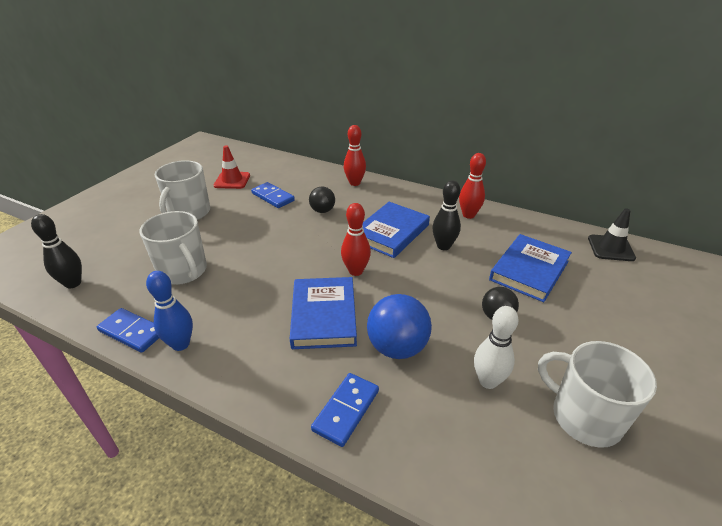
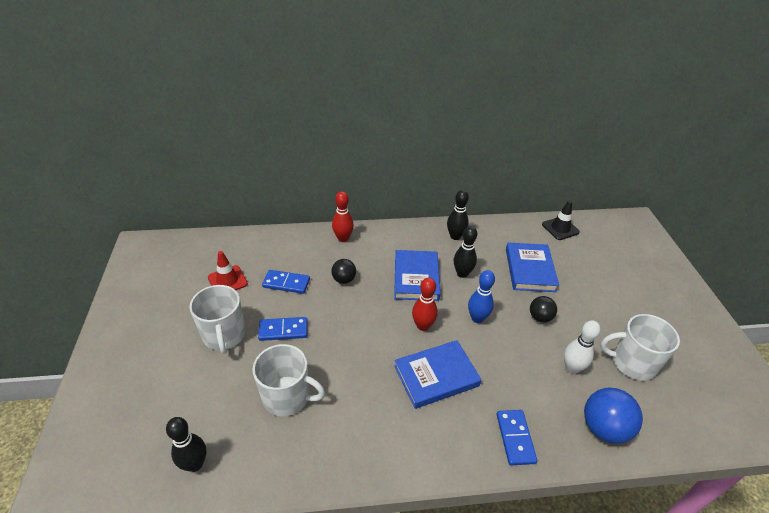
camera: 35 degrees left, 5 degrees up
blue domino [97,308,159,353] -> blue domino moved to [258,317,307,341]
blue bowling pin [146,271,193,351] -> blue bowling pin moved to [468,270,495,323]
blue book [290,277,357,349] -> blue book turned 75 degrees counterclockwise [394,340,481,409]
blue ball [367,294,432,359] -> blue ball moved to [584,388,643,444]
red bowling pin [459,153,486,219] -> black bowling pin [447,190,469,240]

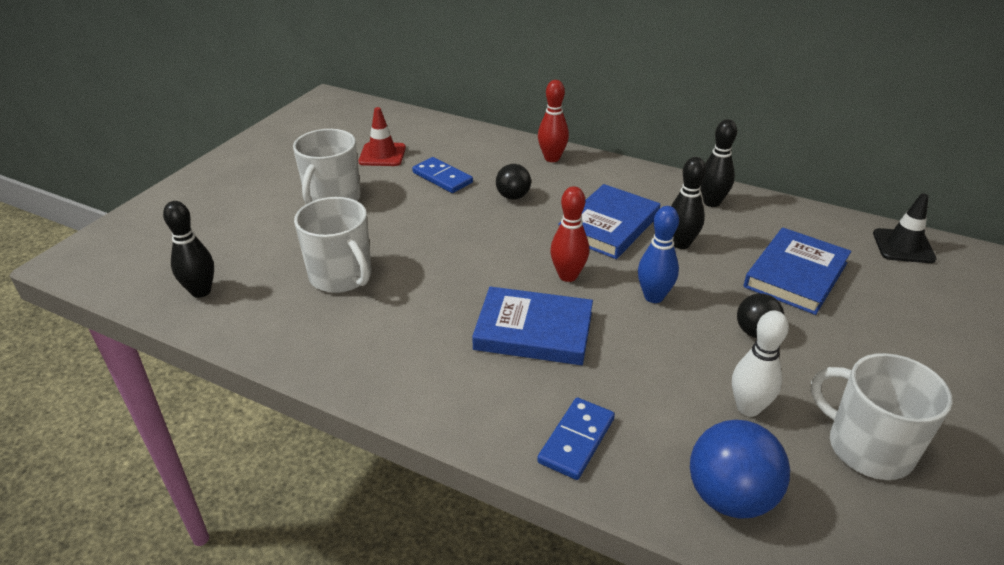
camera: 35 degrees right, 5 degrees down
blue domino [258,317,307,341] -> none

